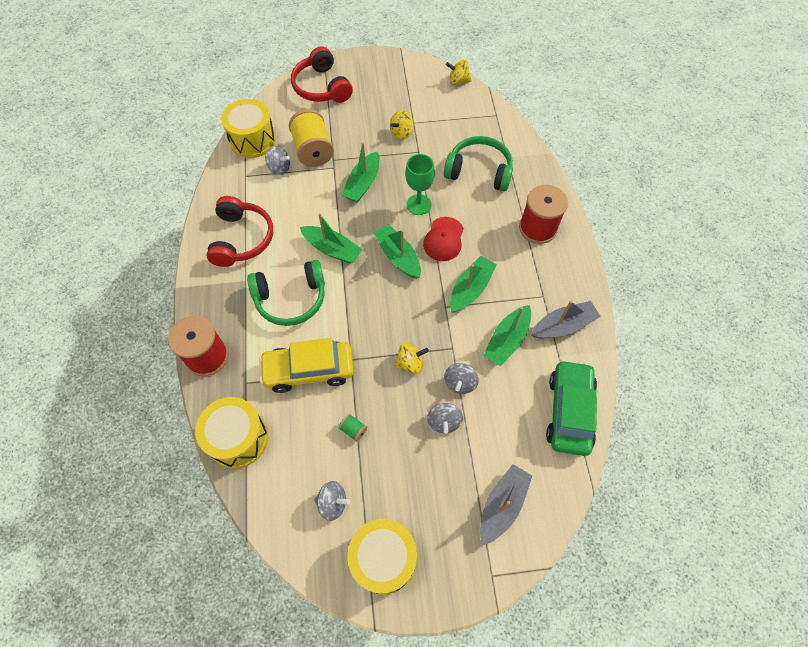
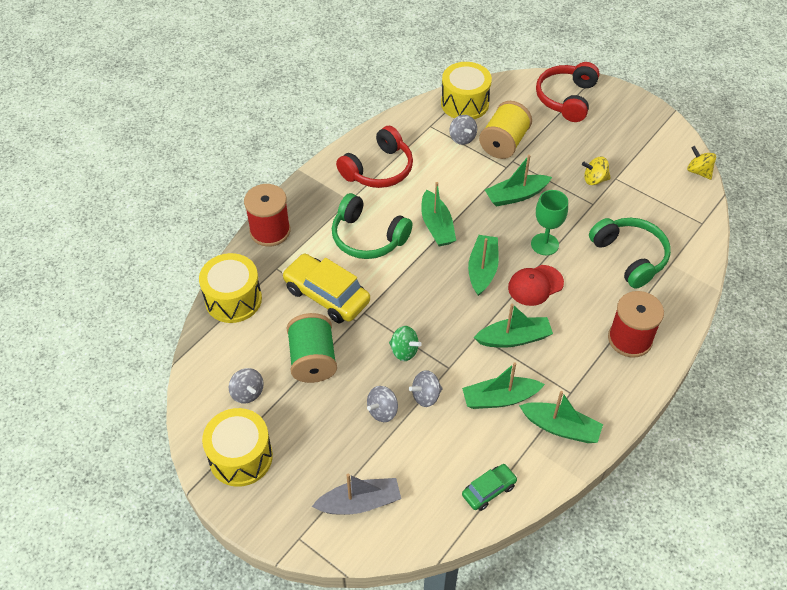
camera: 45 degrees right, 10 degrees down
green spool [339,414,367,442] -> green spool [287,313,337,383], size x2.42
yellow spinning top [394,342,429,374] -> green spinning top [389,326,422,361]
grey boat [531,301,601,339] -> green boat [519,391,603,443]
green car [546,360,597,456] -> green car [462,464,518,511], size x0.55

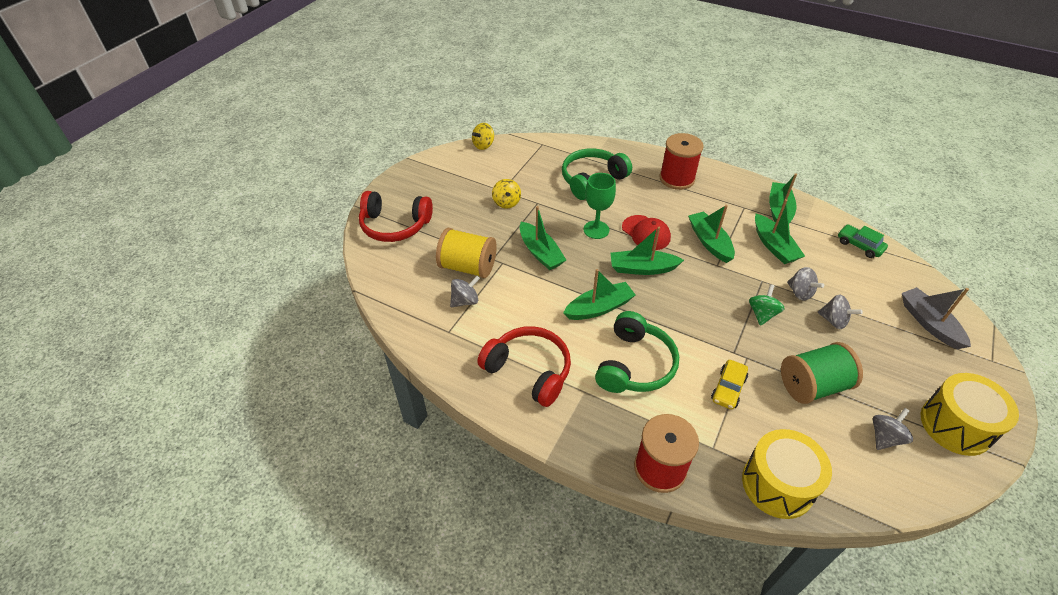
camera: 100 degrees left, 5 degrees down
yellow car [282,254,370,323] -> yellow car [711,360,748,409], size x0.55
yellow drum [441,62,492,119] -> none

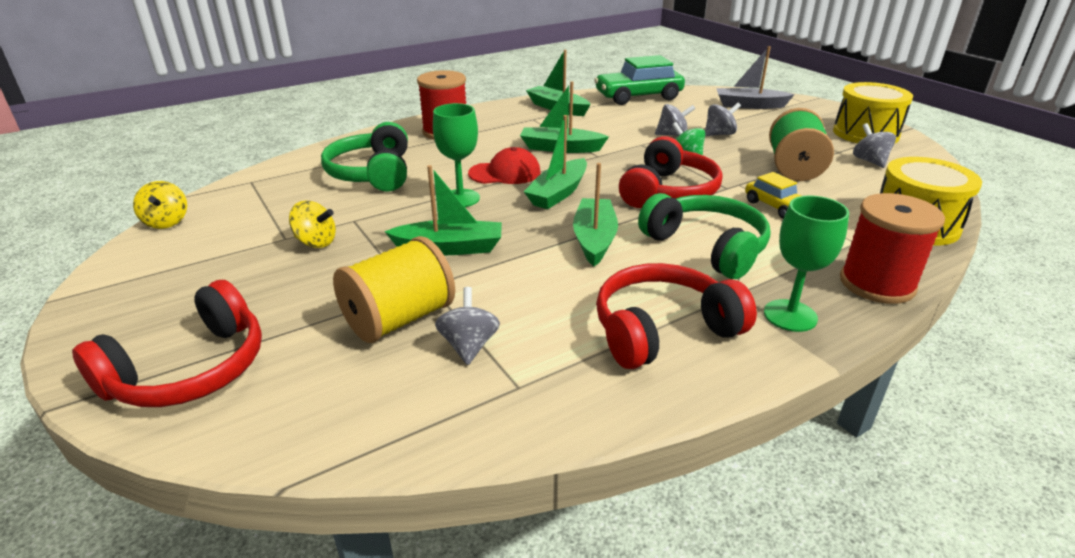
camera: 60 degrees left, 15 degrees down
green boat [755,199,805,264] -> none
green car [838,225,888,258] -> green car [594,55,685,105], size x1.83
none -> red headphones [619,136,722,208]
none -> green goblet [764,196,849,332]

